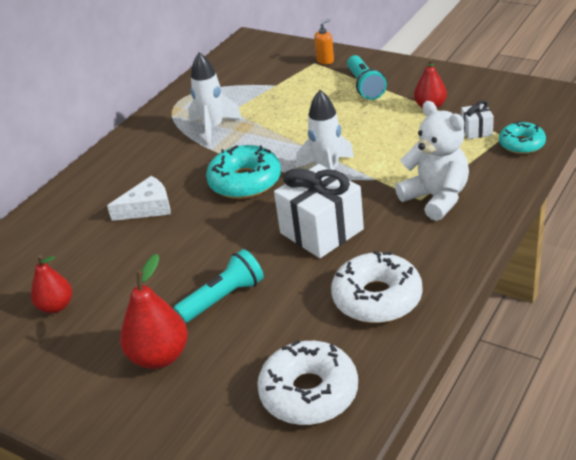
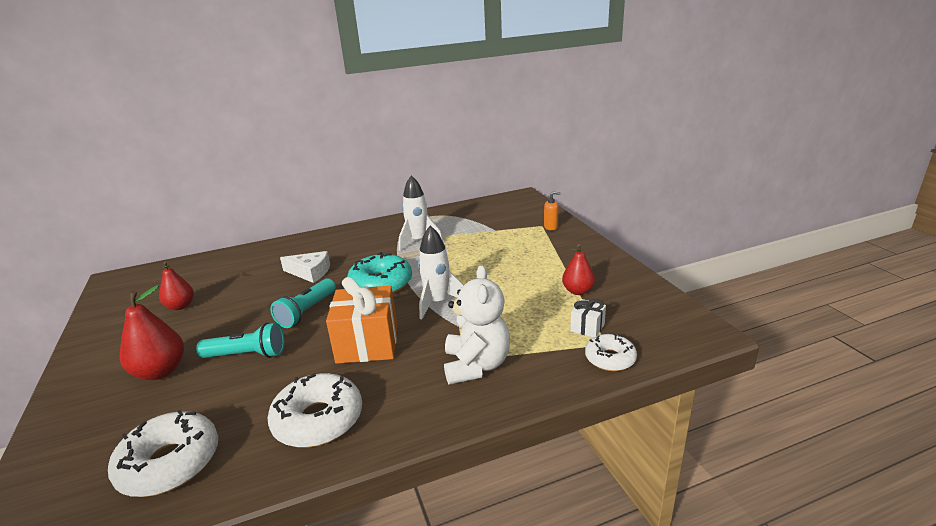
camera: 35 degrees right, 10 degrees down
white gift [274,164,364,258] -> orange gift [326,277,397,364]
turquoise flashlight [347,55,387,100] -> turquoise flashlight moved to [270,278,336,328]
turquoise donut [499,121,546,154] -> white donut [585,333,637,371]

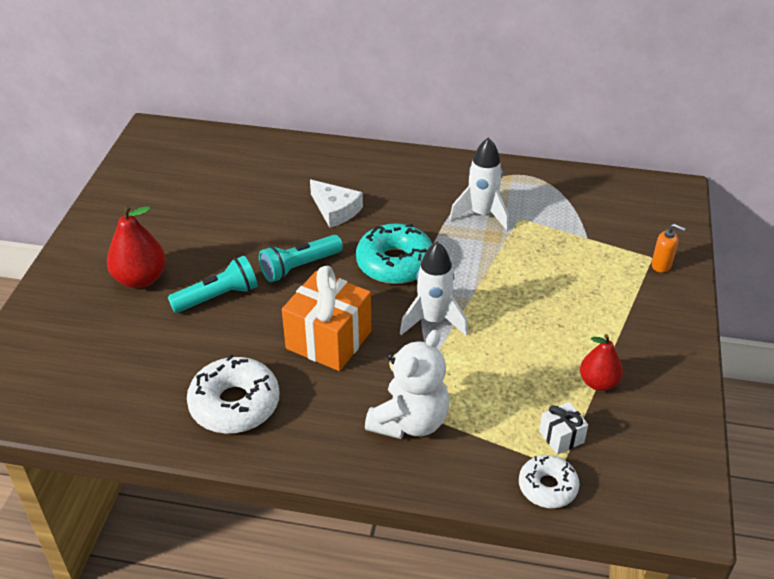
camera: 30 degrees right, 15 degrees up
white donut [108,410,218,497] -> none
red pear [159,262,194,310] -> none
turquoise flashlight [196,323,284,358] -> turquoise flashlight turned 60 degrees counterclockwise [168,256,258,313]

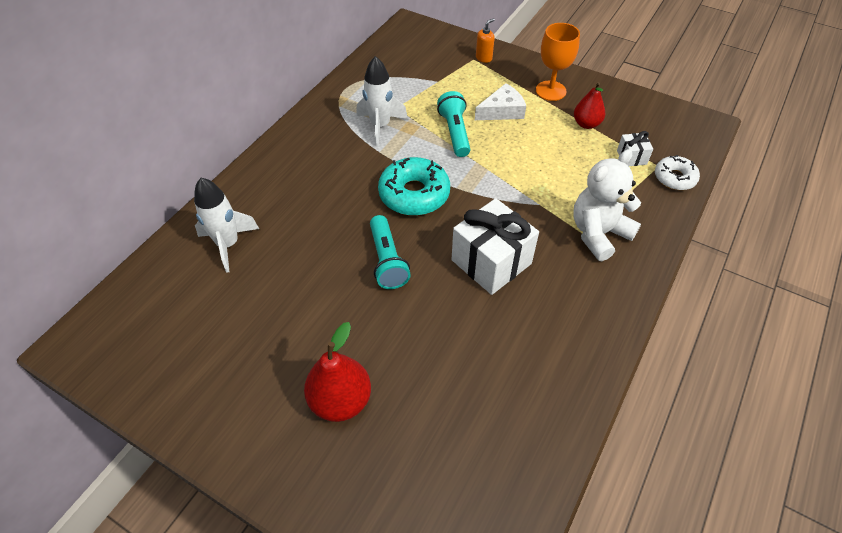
camera: 70 degrees left, 10 degrees up
turquoise flashlight [168,256,258,313] -> turquoise flashlight moved to [437,91,470,157]
white donut [187,354,279,434] -> none
orange gift [282,266,371,371] -> white gift [452,198,539,295]
white cheese [310,180,363,228] -> white cheese moved to [475,83,526,120]
white teddy bear [365,330,449,439] -> white teddy bear turned 90 degrees counterclockwise [573,149,641,261]
white rocket [400,242,468,336] -> white rocket moved to [194,178,259,273]
none -> orange goblet [536,23,580,101]

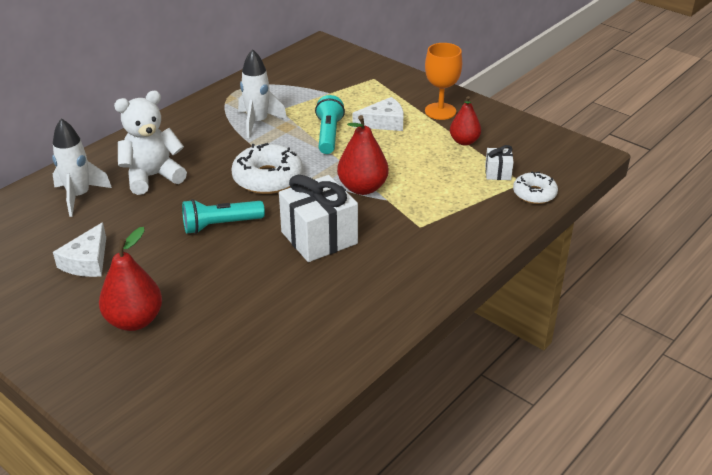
camera: 10 degrees right, 15 degrees down
turquoise flashlight [370,215,411,289] -> turquoise flashlight turned 75 degrees clockwise [182,199,265,234]
turquoise donut [378,157,450,216] -> white donut [231,143,303,194]
orange soap dispenser [476,18,495,63] -> none
white teddy bear [573,149,641,261] -> white teddy bear moved to [114,91,187,195]
none -> white cheese [53,222,106,277]
none -> red pear [337,115,389,195]

